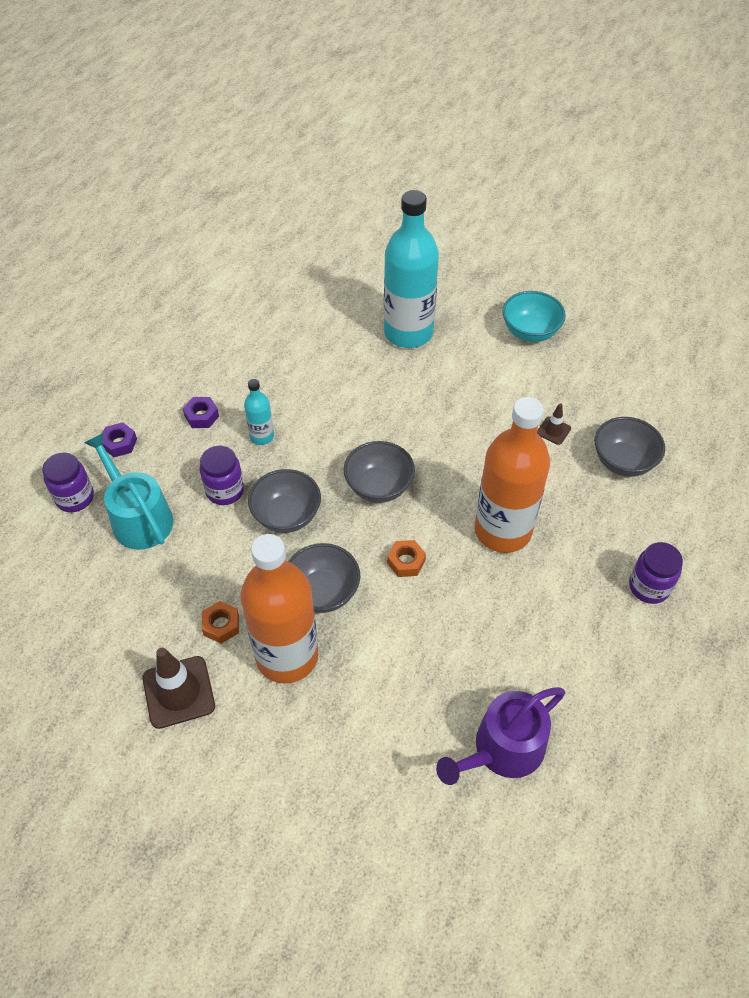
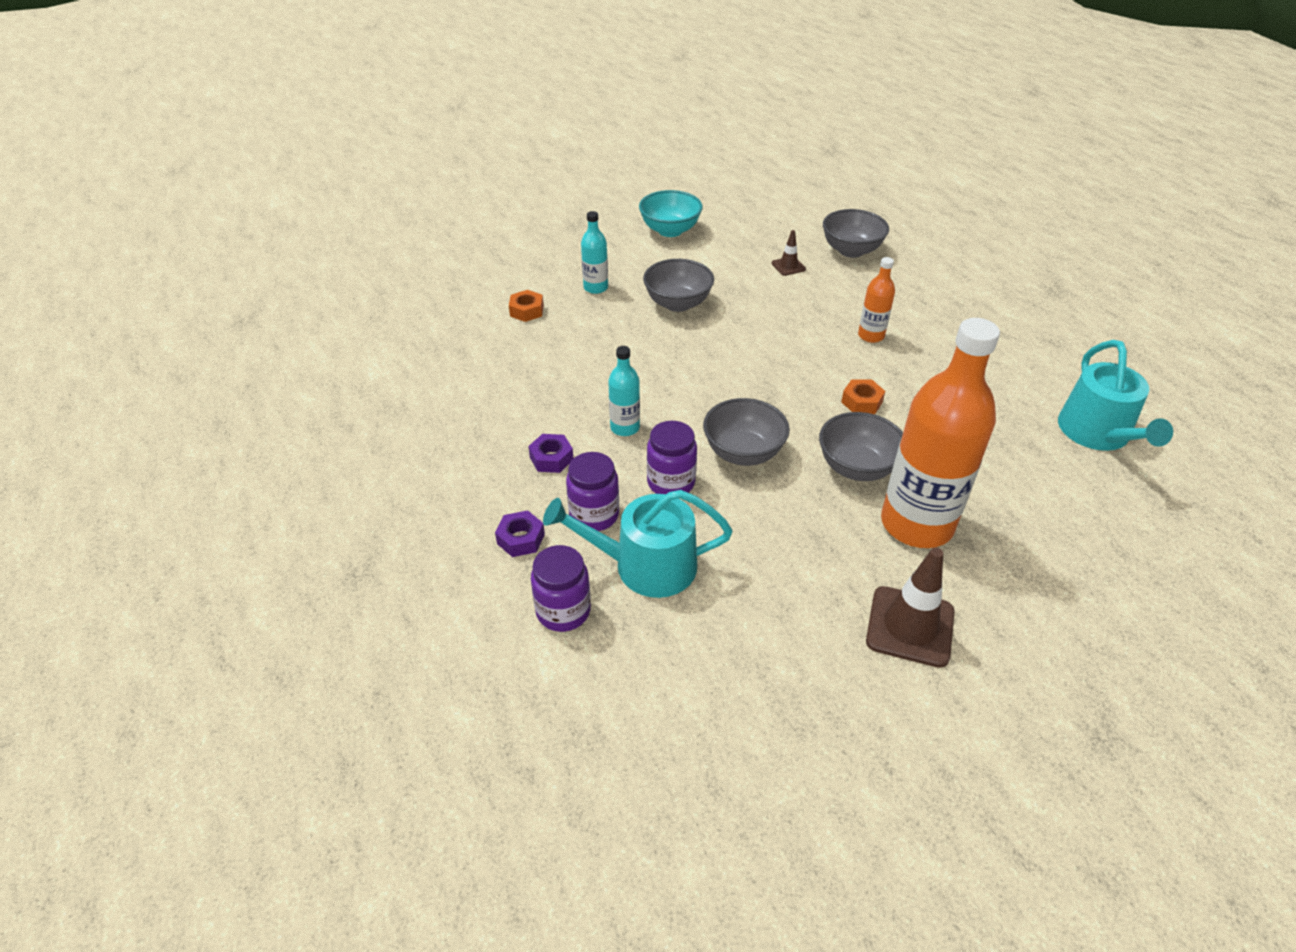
camera: 55 degrees left, 10 degrees down
orange nut [202,601,239,644] -> orange nut moved to [509,290,544,322]
grey bowl [344,441,415,503] -> grey bowl moved to [643,259,714,312]
turquoise bottle [384,190,439,348] -> turquoise bottle [581,211,608,294], size x0.45
purple watering can [436,687,565,785] -> turquoise watering can [1058,340,1173,451]
orange bottle [475,397,550,553] -> orange bottle [858,257,895,343], size x0.45
purple jar [629,542,683,604] -> purple jar moved to [566,452,619,531]

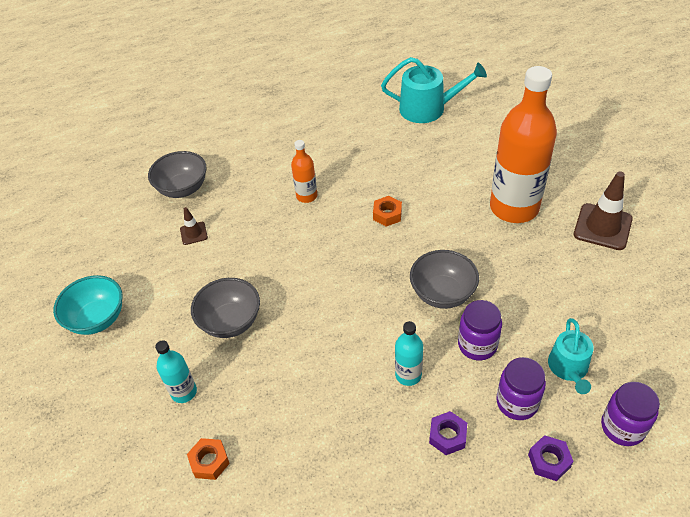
camera: 80 degrees left, 5 degrees up
turquoise watering can [543,490,733,598] -> turquoise watering can [548,318,594,394], size x0.64
grey bowl [819,412,903,481] -> none

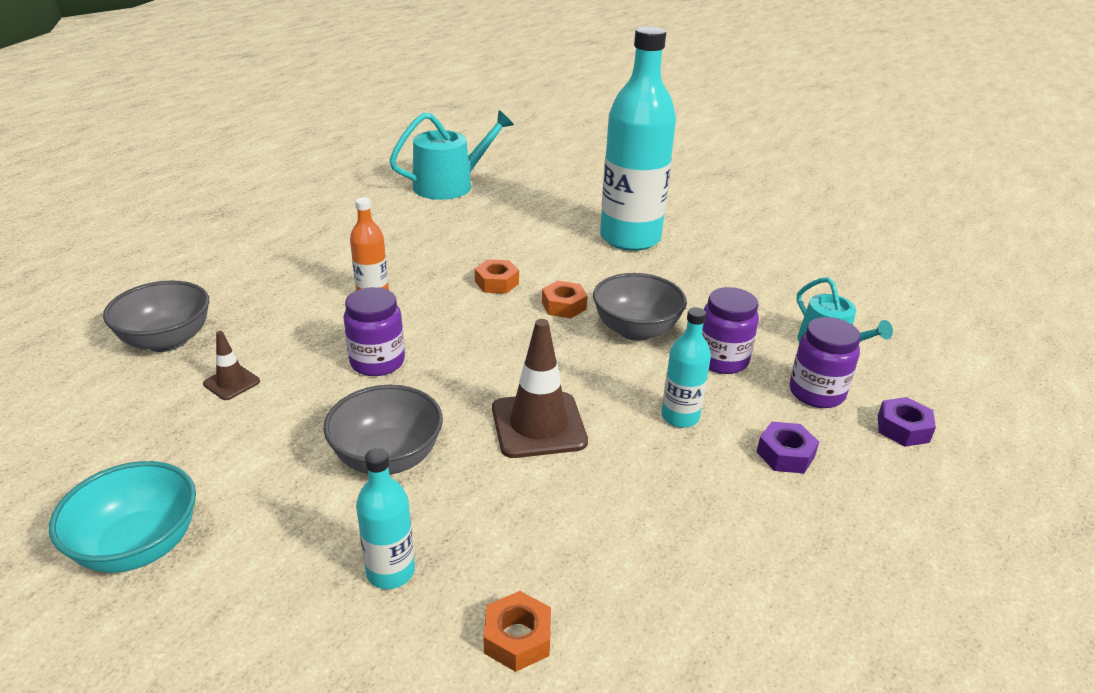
camera: 40 degrees left, 15 degrees down
orange bottle [490,66,557,223] -> turquoise bottle [600,26,676,251]
brown traffic cone [574,171,633,250] -> brown traffic cone moved to [492,319,588,458]
purple jar [601,382,660,446] -> purple jar moved to [344,287,405,376]
none -> orange nut [542,281,587,318]

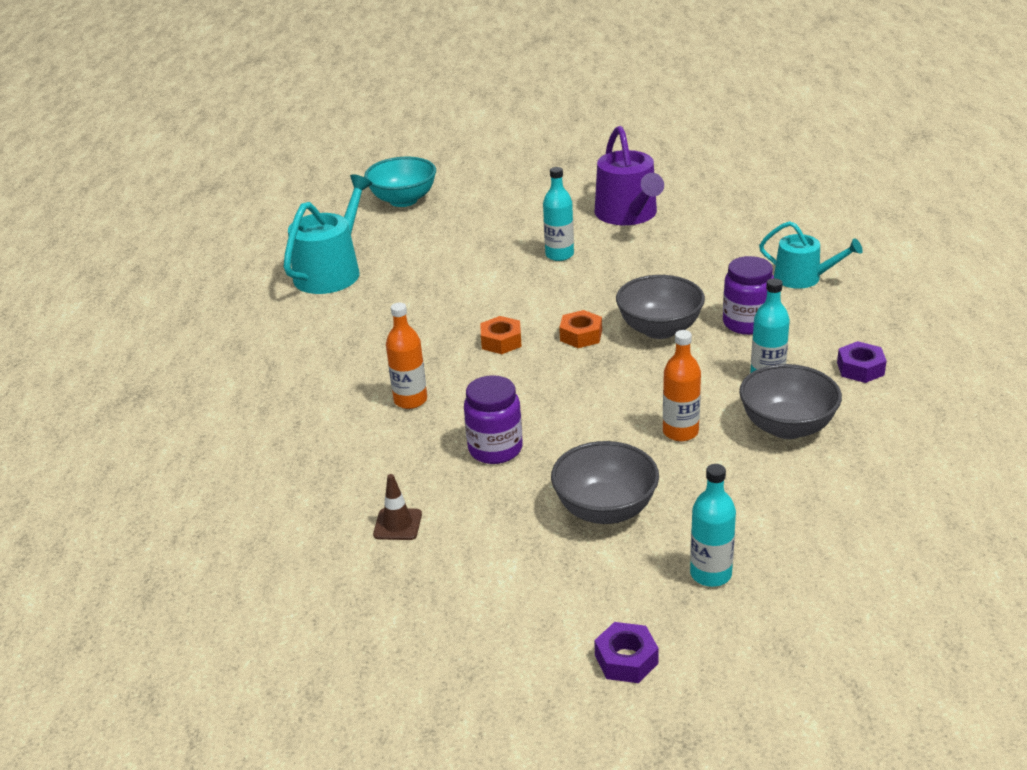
camera: 30 degrees left, 0 degrees up
turquoise bowl [49,461,196,573] -> turquoise bowl moved to [364,157,436,207]
grey bowl [103,281,209,352] -> grey bowl moved to [739,364,842,439]
orange nut [484,591,551,672] -> none
brown traffic cone [492,319,588,458] -> orange bottle [663,330,701,441]
turquoise bottle [600,26,676,251] -> turquoise bottle [543,167,574,261], size x0.45
purple jar [790,317,861,408] -> none
purple nut [878,397,936,447] -> purple nut moved to [594,622,659,683]
none -> purple watering can [594,126,664,225]

